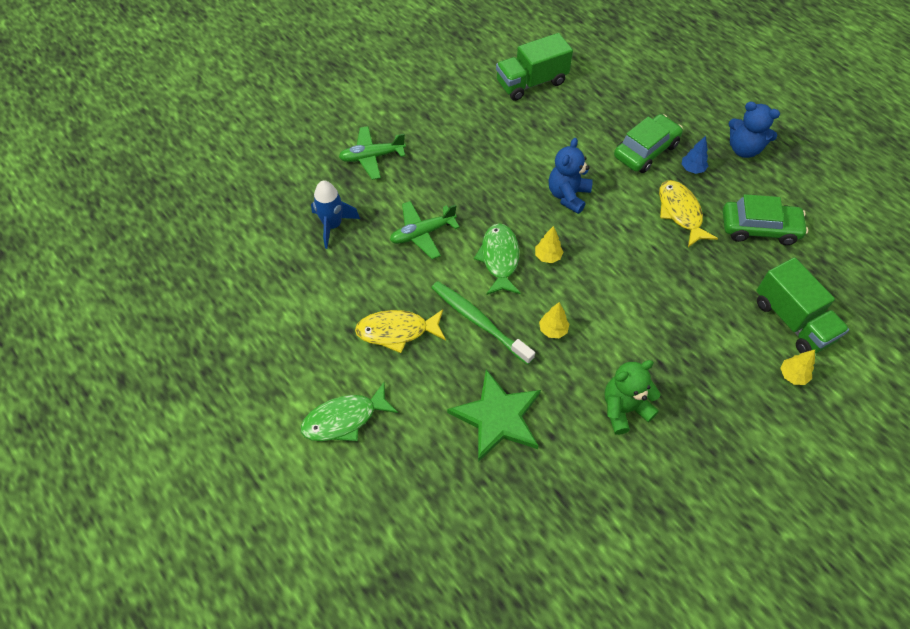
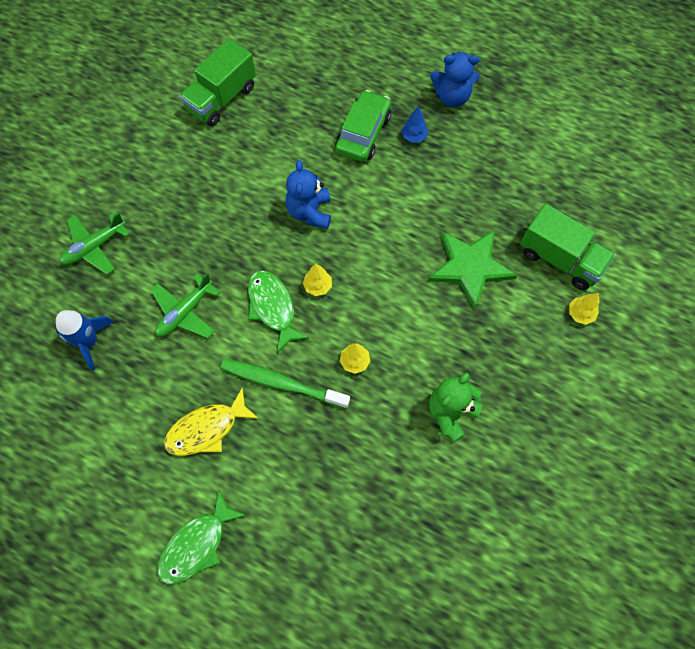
camera: 25 degrees left, 10 degrees up
green star [447,369,541,462] -> green star moved to [428,230,517,310]
yellow fish [659,180,718,247] -> none
green car [723,194,808,245] -> none

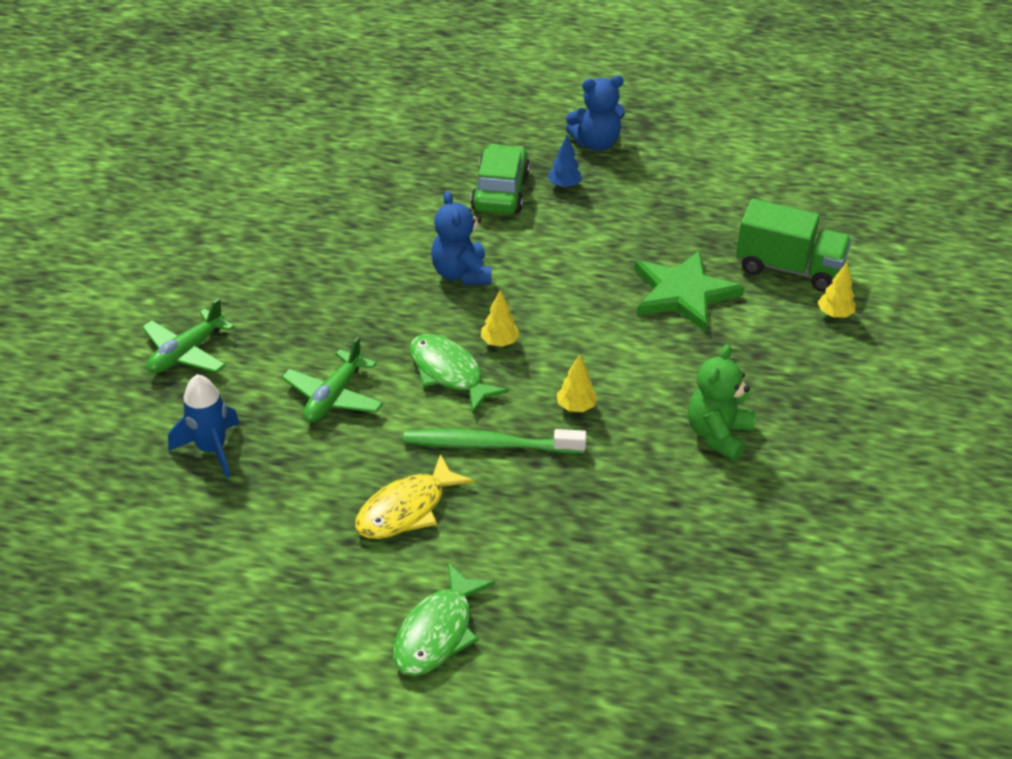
camera: 15 degrees left, 25 degrees down
green truck [179,39,256,126] -> none

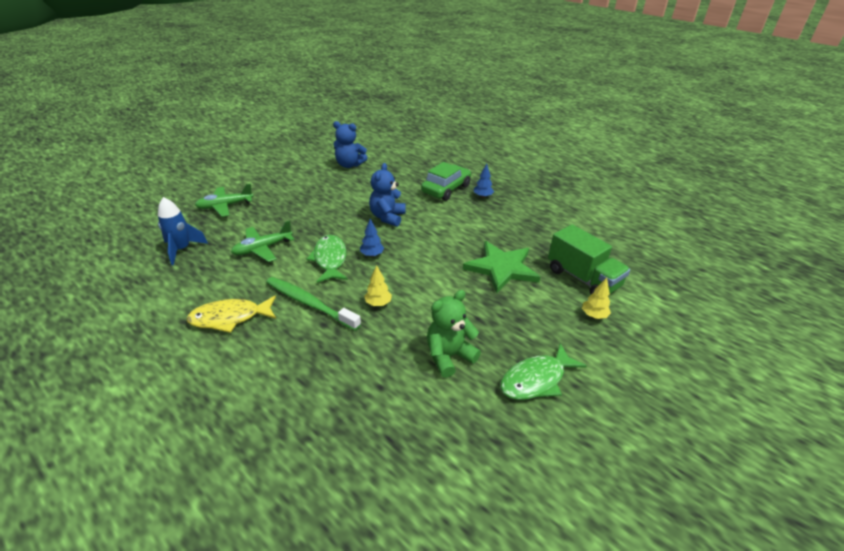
camera: 30 degrees right, 5 degrees down
green fish [393,563,495,676] -> green fish moved to [500,343,587,400]
yellow tree [481,290,520,347] -> blue tree [360,219,384,257]
blue teddy bear [566,75,625,151] -> blue teddy bear moved to [333,121,368,168]

